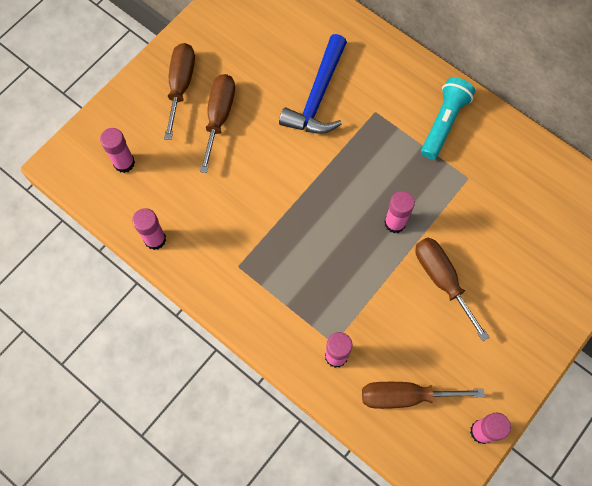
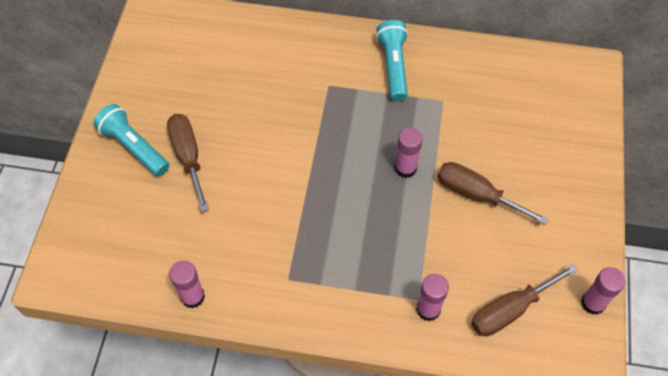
camera: 30 degrees left, 10 degrees down
pink glue stick [100,128,135,173] -> none
brown screwdriver [164,43,195,140] -> turquoise flashlight [93,104,169,176]
blue hammer [279,34,347,134] -> none

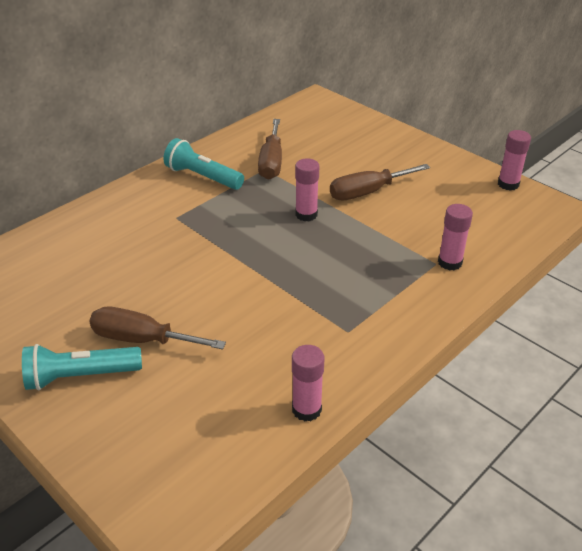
camera: 55 degrees left, 20 degrees down
brown screwdriver [471,264,578,336] -> brown screwdriver moved to [258,119,282,180]

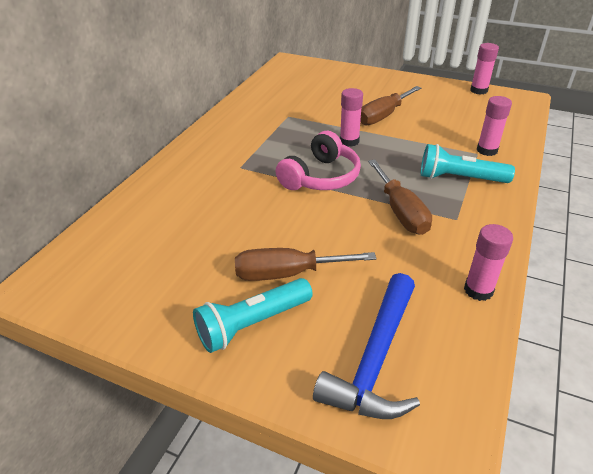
camera: 20 degrees left, 0 degrees up
turquoise flashlight [163,138,244,190] -> turquoise flashlight moved to [421,144,515,183]
brown screwdriver [258,119,282,180] -> brown screwdriver moved to [368,160,432,235]
none -> pink headphones [276,131,361,190]
none -> blue hammer [313,273,420,419]

